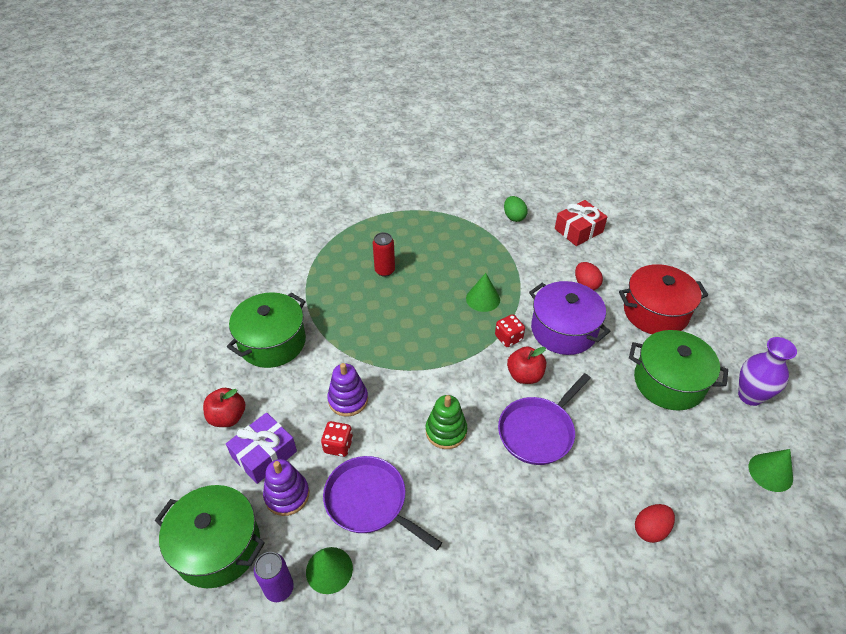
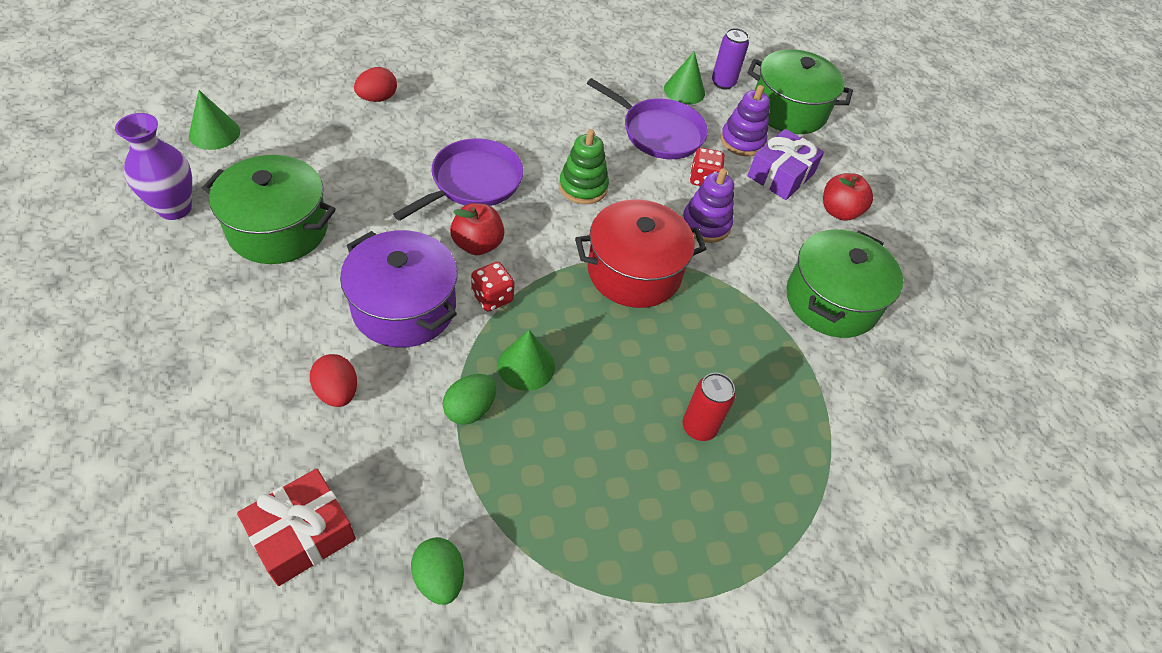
camera: 170 degrees right, 5 degrees up
red pot [619,264,708,334] -> red pot moved to [575,200,706,308]
none -> green egg [443,374,496,425]

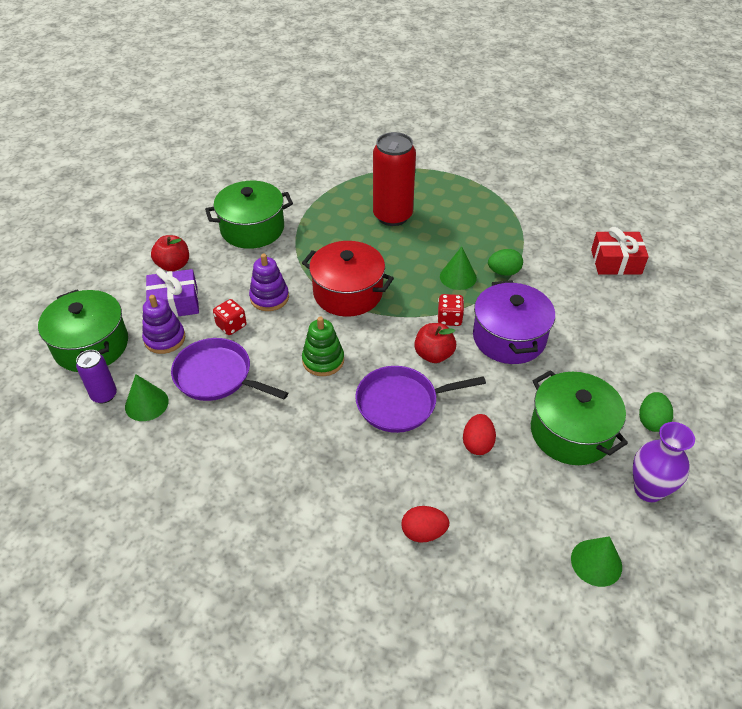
camera: 135 degrees left, 5 degrees down
red egg [310,354,357,407] -> red egg moved to [463,414,496,455]
green egg [411,537,464,605] -> green egg moved to [639,392,673,432]
purple pan [587,78,708,159] -> purple pan turned 45 degrees counterclockwise [171,338,288,401]
red can [683,373,735,441] -> red can [373,132,416,226], size x1.88

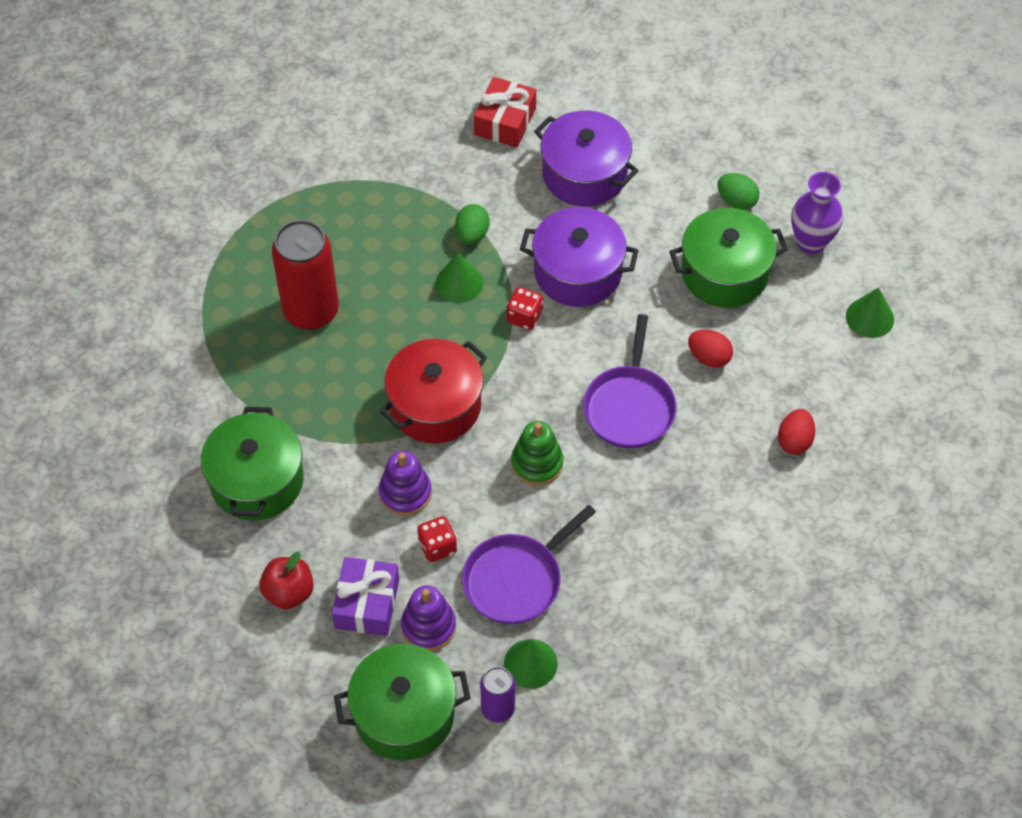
camera: 70 degrees left, 10 degrees up
red apple [414,323,456,363] -> none
none -> purple pot [534,110,639,207]

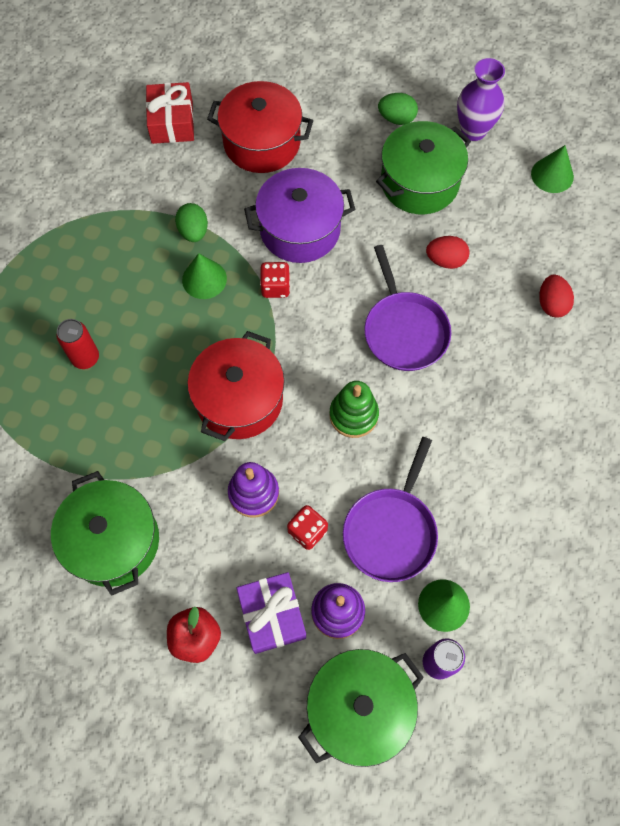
camera: 25 degrees left, 10 degrees up
red can [272,220,339,330] -> red can [57,319,99,369], size x0.53
purple pot [534,110,639,207] -> red pot [207,81,313,173]

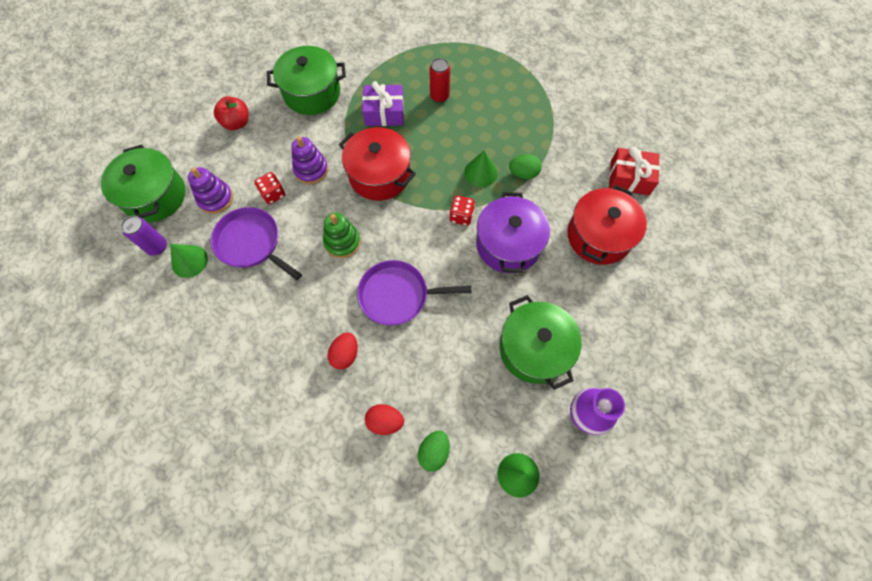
camera: 105 degrees right, 0 degrees up
purple gift [236,572,306,654] -> purple gift moved to [362,81,404,126]
green egg [378,93,418,125] -> green egg moved to [418,430,450,471]
red egg [426,236,469,269] -> red egg moved to [327,333,358,370]

